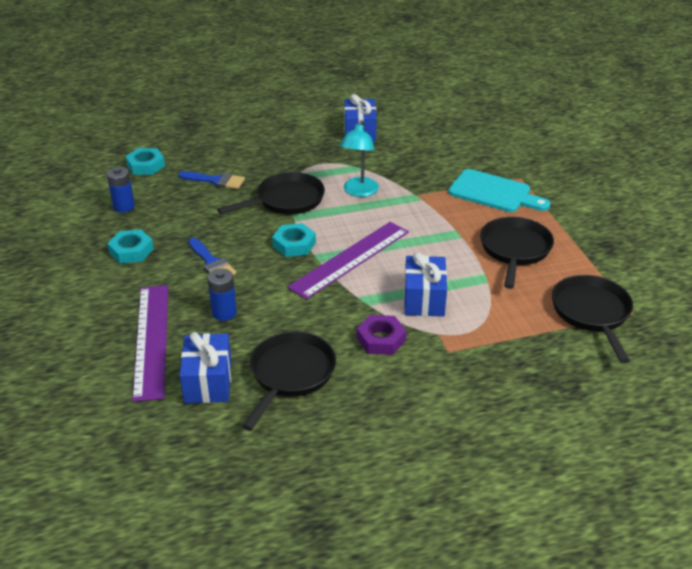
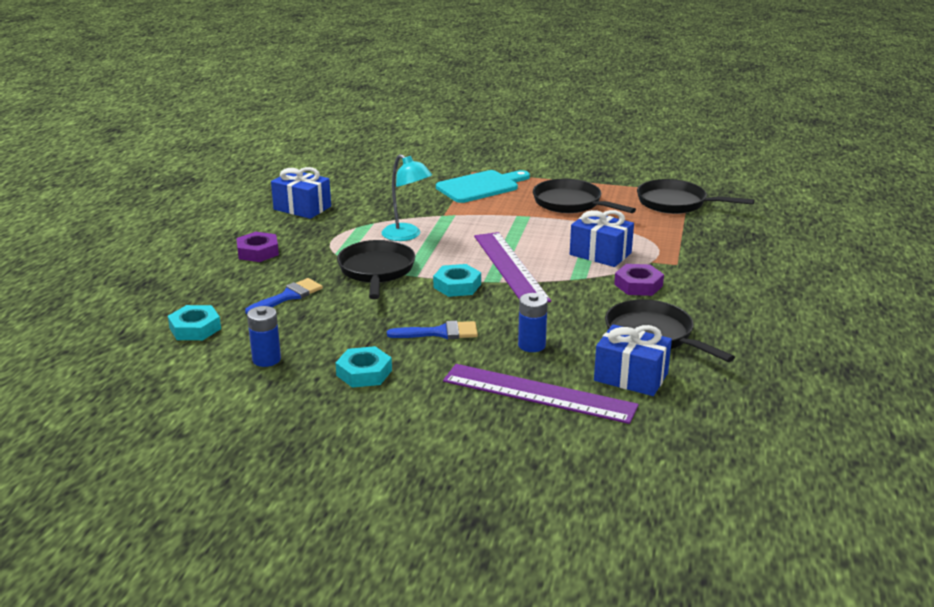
camera: 60 degrees left, 10 degrees down
none -> purple nut [236,232,279,262]

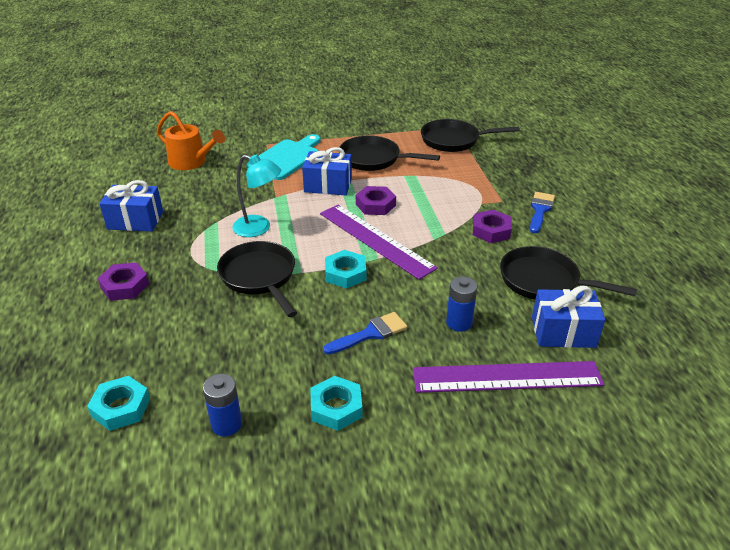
camera: 25 degrees left, 10 degrees up
blue brush [245,278,323,314] -> blue brush moved to [530,192,555,233]
blue gift [570,210,634,267] -> blue gift moved to [302,147,352,195]
none -> orange watering can [157,111,225,170]
none -> purple nut [356,186,396,215]

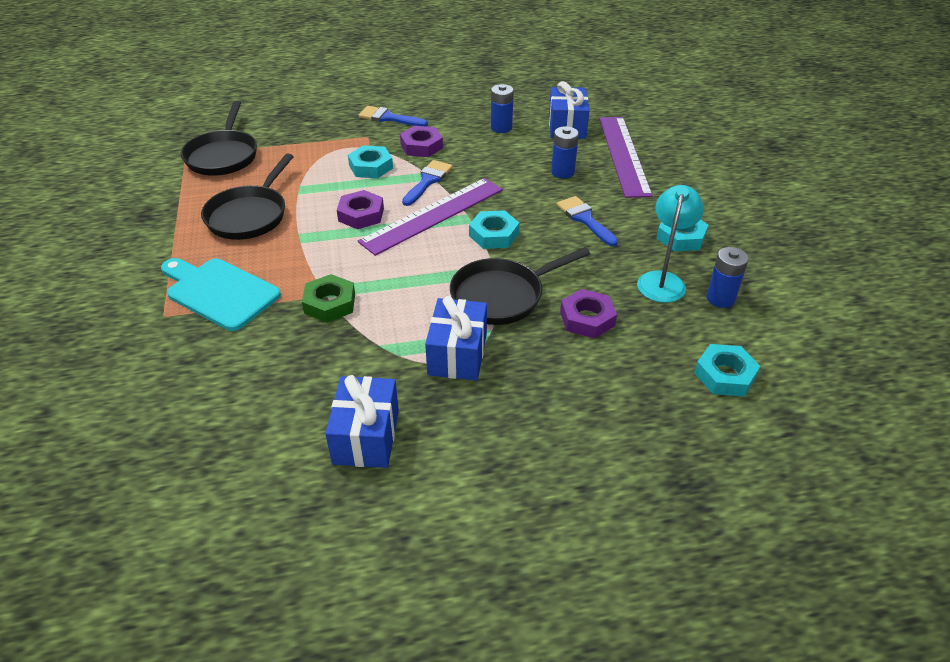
camera: 90 degrees left, 5 degrees up
purple nut [98,263,149,301] -> purple nut moved to [560,289,617,339]
orange watering can [157,111,225,170] -> none
turquoise lamp [232,154,281,237] -> turquoise lamp moved to [637,185,704,303]
blue gift [302,147,352,195] -> blue gift moved to [425,296,487,381]
black pan [500,246,637,300] -> blue battery [491,84,514,133]
none -> green nut [302,274,355,323]
none -> turquoise nut [348,145,393,178]
none -> blue brush [402,160,453,206]

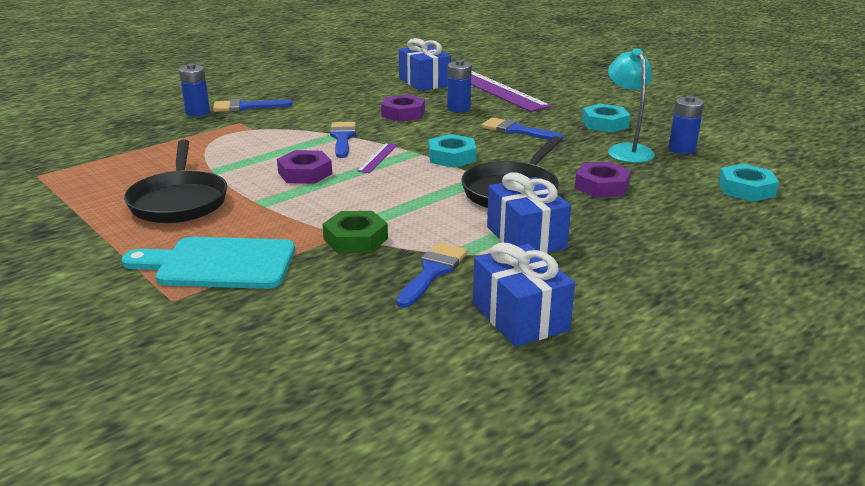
camera: 30 degrees left, 15 degrees down
black pan [181,101,257,176] -> none
turquoise nut [348,145,393,178] -> none
purple ruler [358,178,503,256] -> purple ruler [357,143,397,173], size x0.42
purple nut [400,126,443,157] -> purple nut moved to [381,94,425,122]
blue battery [491,84,514,133] -> blue battery moved to [179,64,210,117]
none -> blue brush [396,243,468,308]

